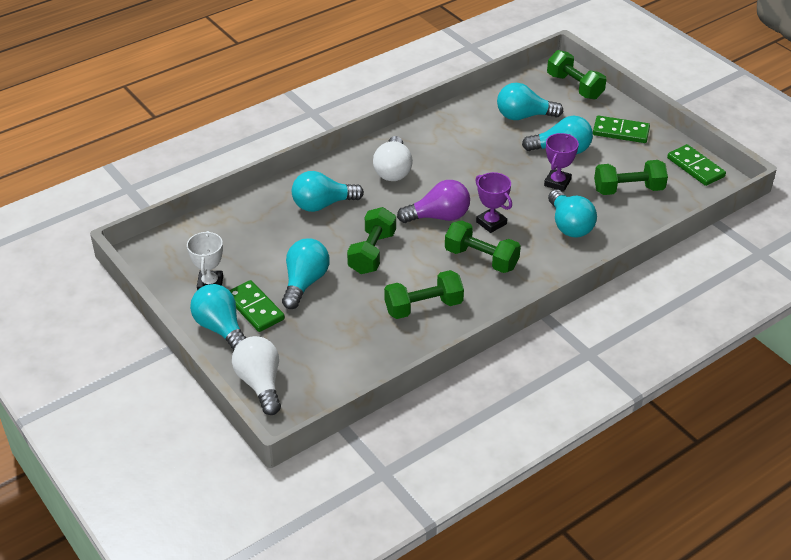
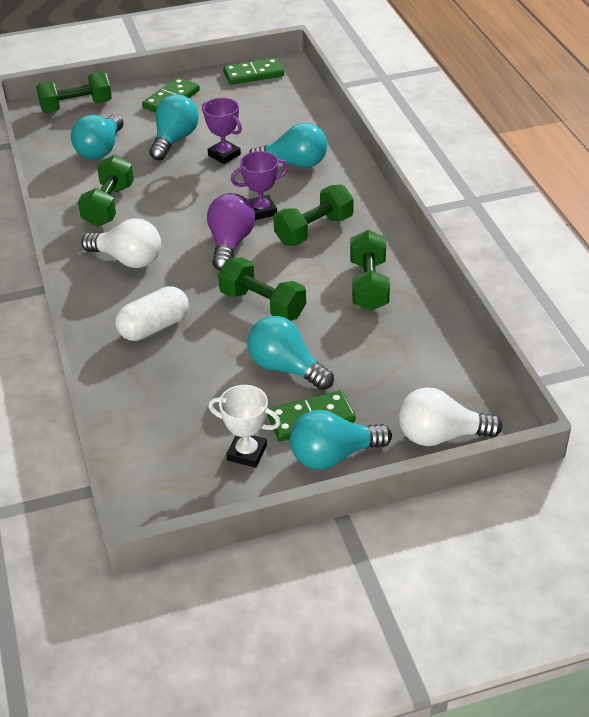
camera: 70 degrees left, 0 degrees up
turquoise light bulb [292,171,364,212] -> white capsule [115,286,189,341]
green dumbbell [594,160,668,195] -> green dumbbell moved to [78,155,134,227]

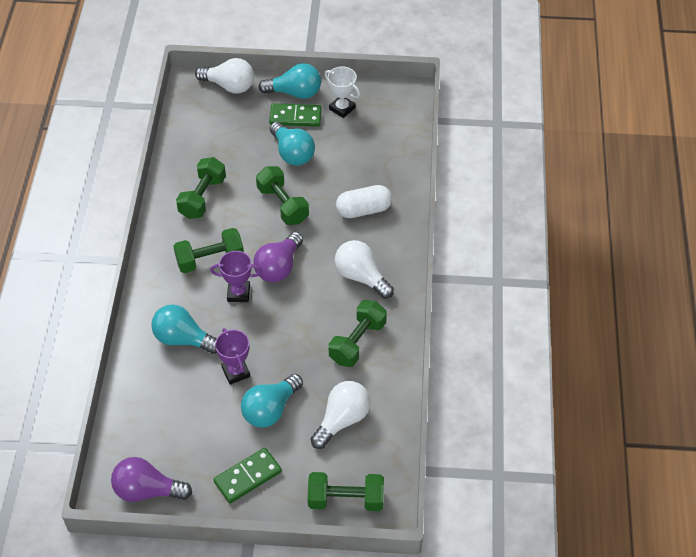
camera: 160 degrees left, 10 degrees up
turquoise light bulb [71,114,124,159] -> white light bulb [311,381,370,449]
green domino [223,58,284,85] -> purple light bulb [111,457,192,502]

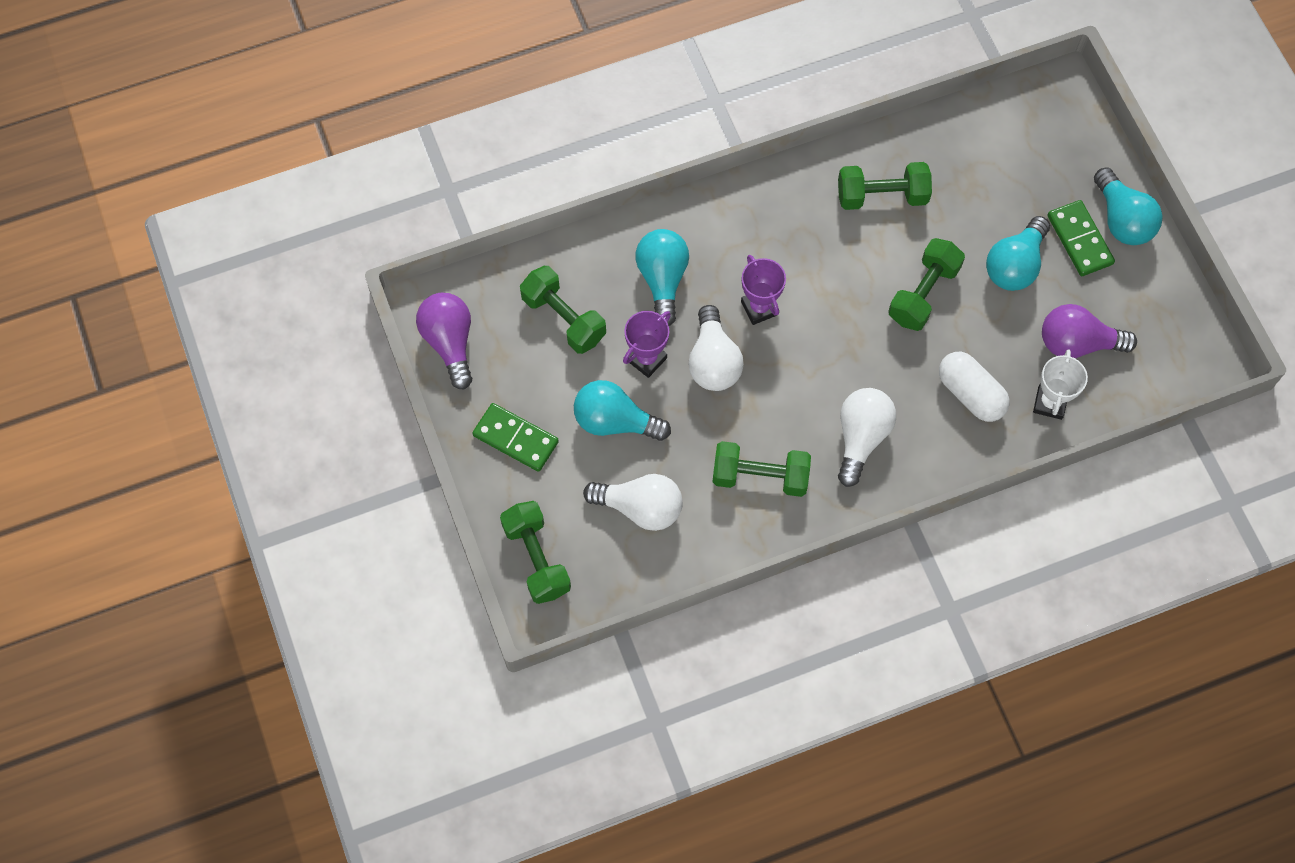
camera: 65 degrees right, 15 degrees up
green dumbbell [173,228,244,273] -> green dumbbell moved to [520,266,606,354]
white light bulb [195,58,254,93] -> white light bulb moved to [688,305,744,391]
purple light bulb [253,232,303,282] -> purple light bulb moved to [1042,304,1137,358]
white trophy [325,66,360,118] -> white trophy moved to [1033,349,1088,420]

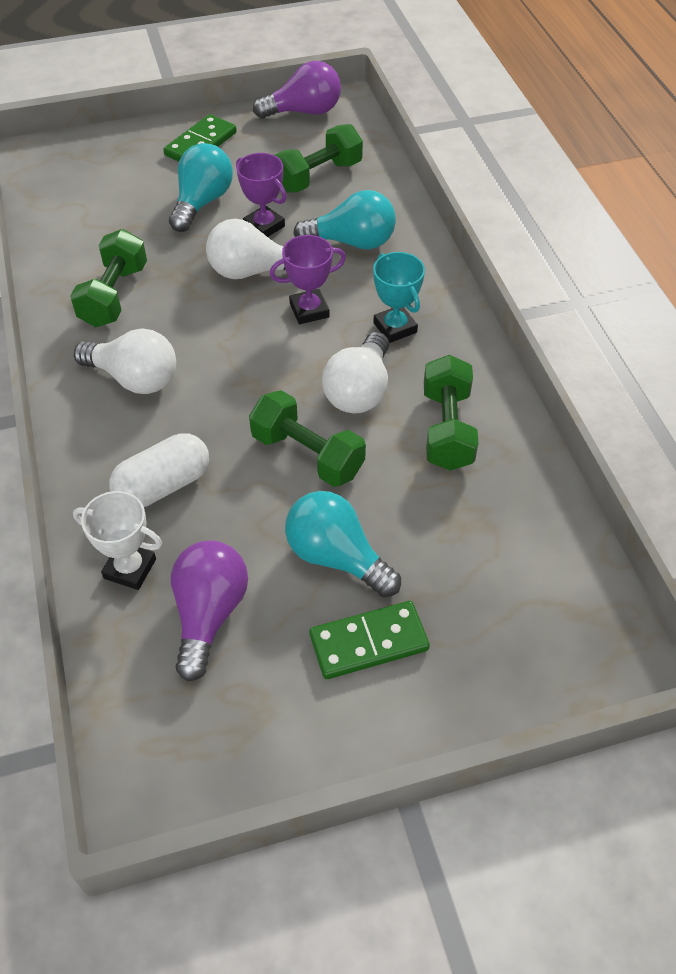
camera: 95 degrees right, 15 degrees down
green dumbbell [500,501,571,604] -> none
white light bulb [583,474,683,531] -> white light bulb moved to [322,332,389,413]
turquoise light bulb [1094,167,1163,245] -> none
none -> turquoise trophy [373,252,425,343]

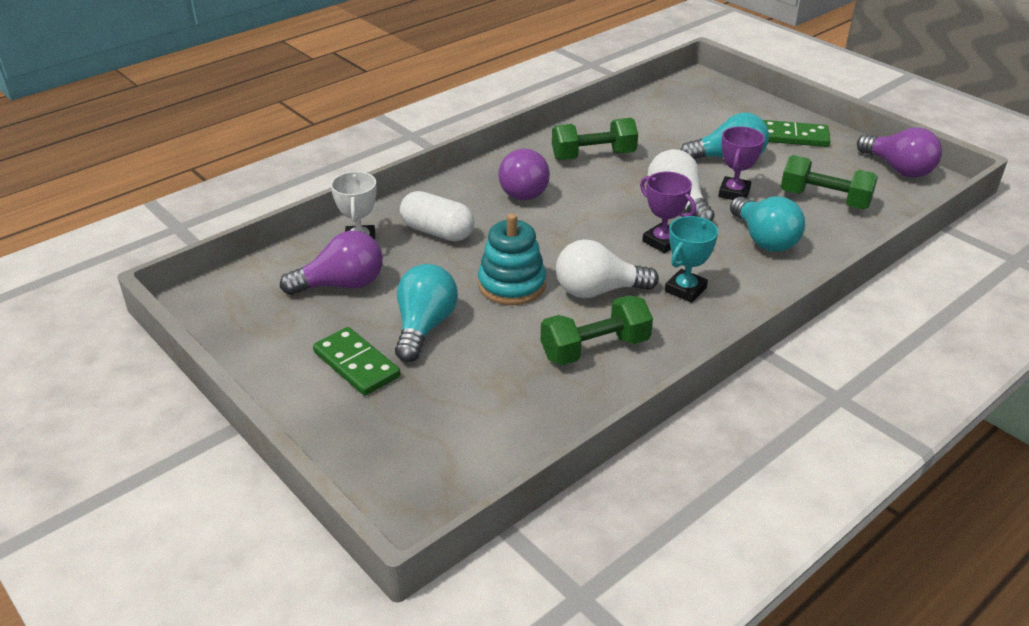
camera: 65 degrees right, 15 degrees down
white light bulb [74,328,176,394] -> purple light bulb [498,149,550,200]
green dumbbell [249,390,366,487] -> turquoise stacking toy [478,213,546,305]

